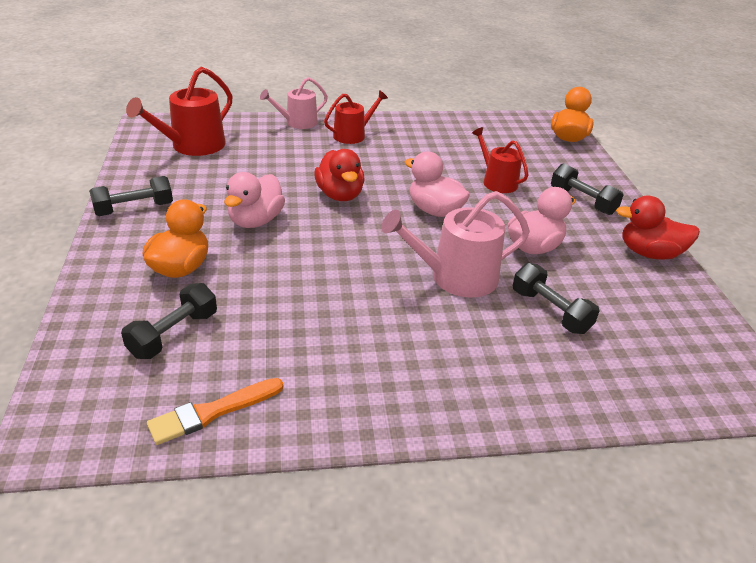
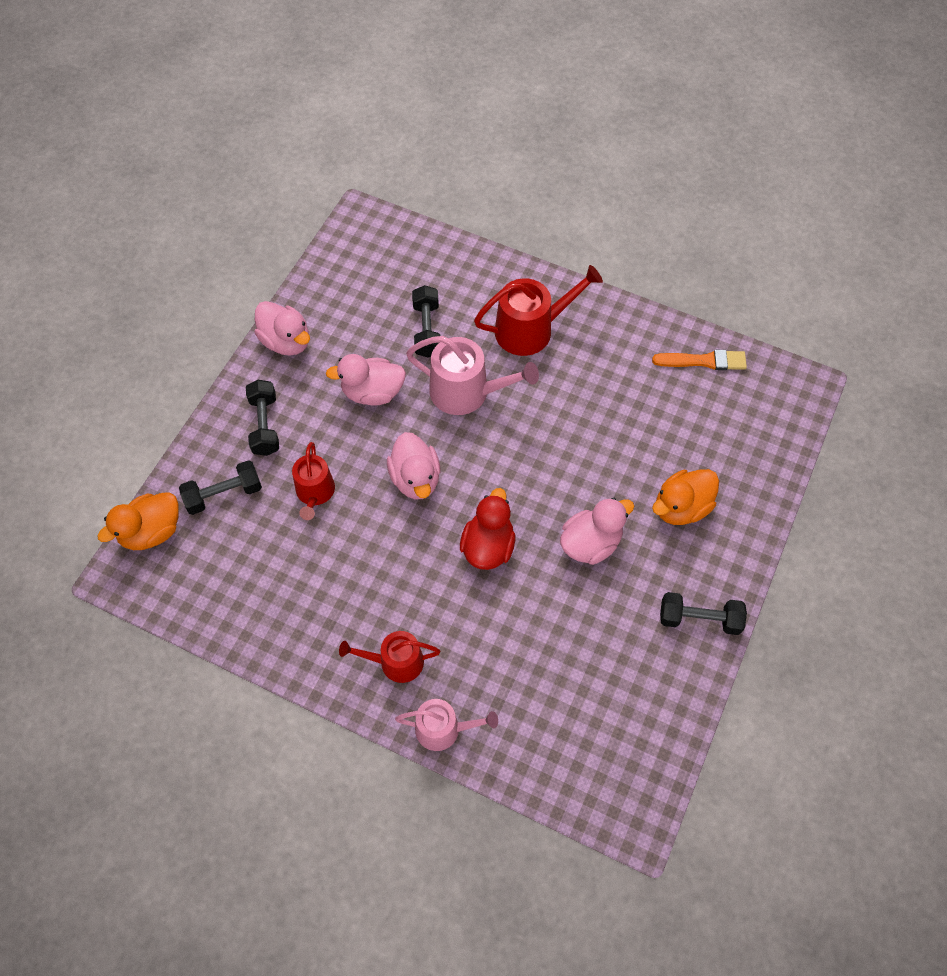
camera: 145 degrees left, 25 degrees up
black dumbbell [121,283,217,359] -> black dumbbell moved to [179,460,262,515]
red watering can [126,67,233,156] -> red watering can moved to [474,265,603,356]
red duck [616,195,700,260] -> pink duck [255,301,310,356]

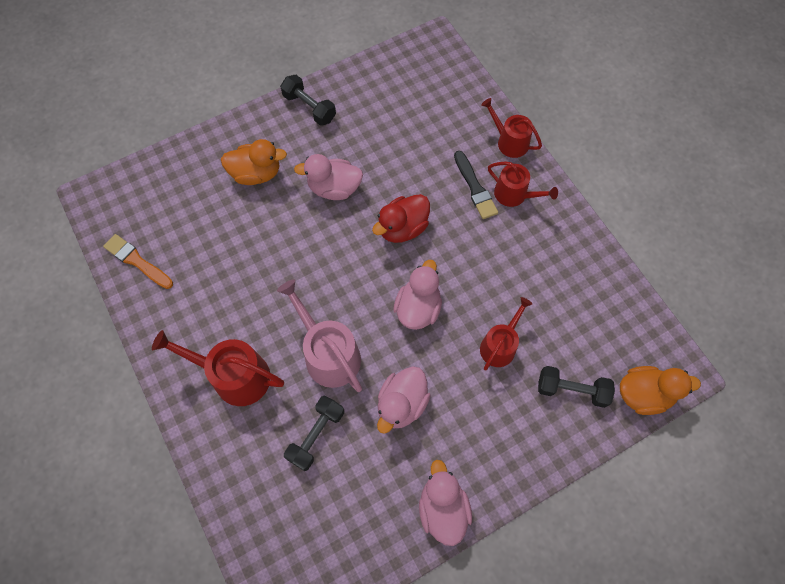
camera: 145 degrees left, 5 degrees up
black dumbbell [246,380,279,456] -> none
pink duck [326,354,406,406] -> pink duck turned 90 degrees clockwise [377,366,431,434]
pink watering can [395,699,498,751] -> red watering can [481,98,542,158]
none -> black brush [454,151,498,219]

